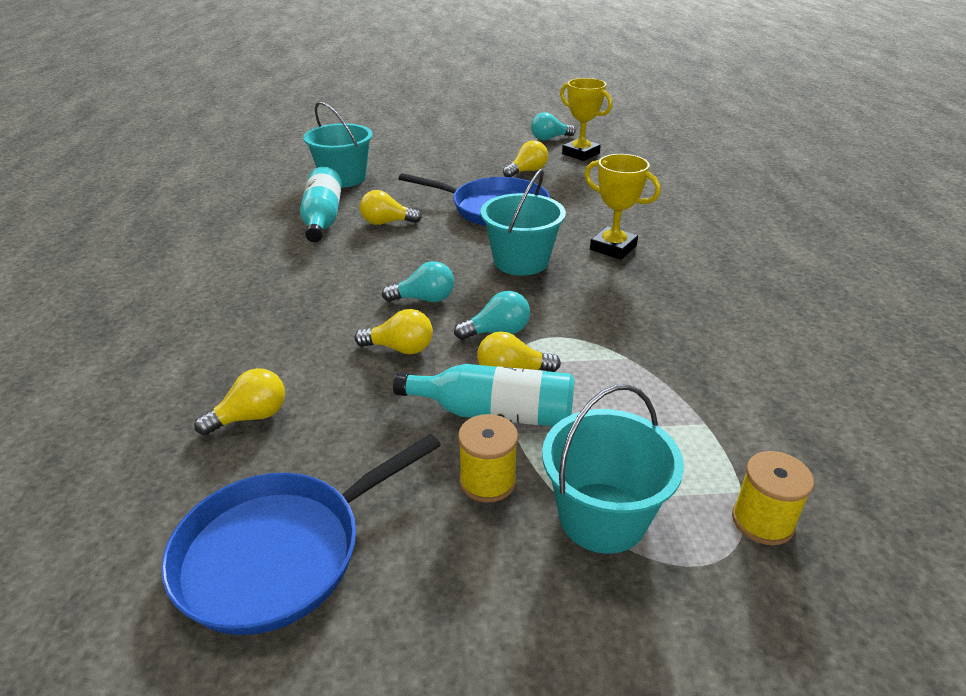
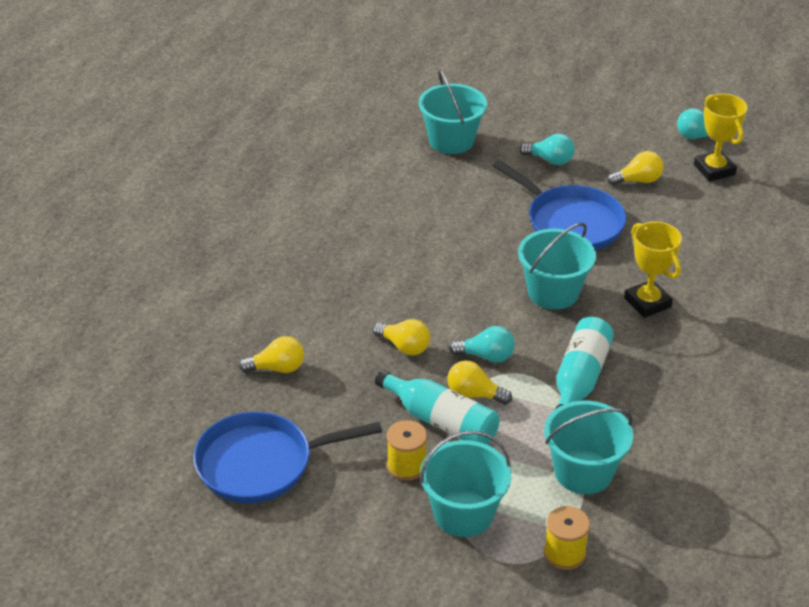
camera: 25 degrees right, 5 degrees up
turquoise bottle [300,167,342,242] -> turquoise bottle moved to [555,317,614,409]
yellow light bulb [360,190,422,225] -> none
turquoise light bulb [382,261,454,302] -> turquoise light bulb moved to [519,134,575,165]
none -> turquoise bucket [544,400,633,494]

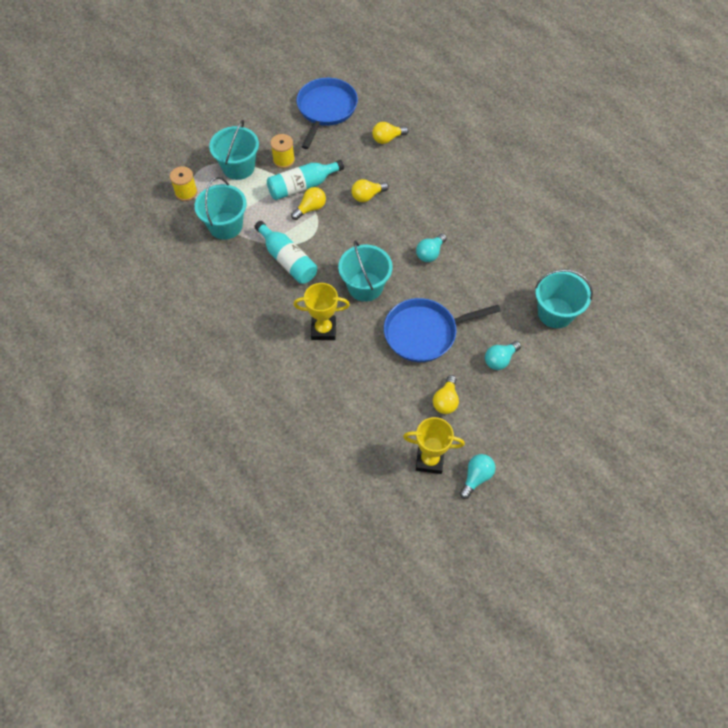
camera: 120 degrees right, 20 degrees up
yellow light bulb [239,336,304,373] -> yellow light bulb turned 45 degrees clockwise [372,122,409,144]
turquoise light bulb [449,326,515,363] -> turquoise light bulb moved to [416,233,447,262]

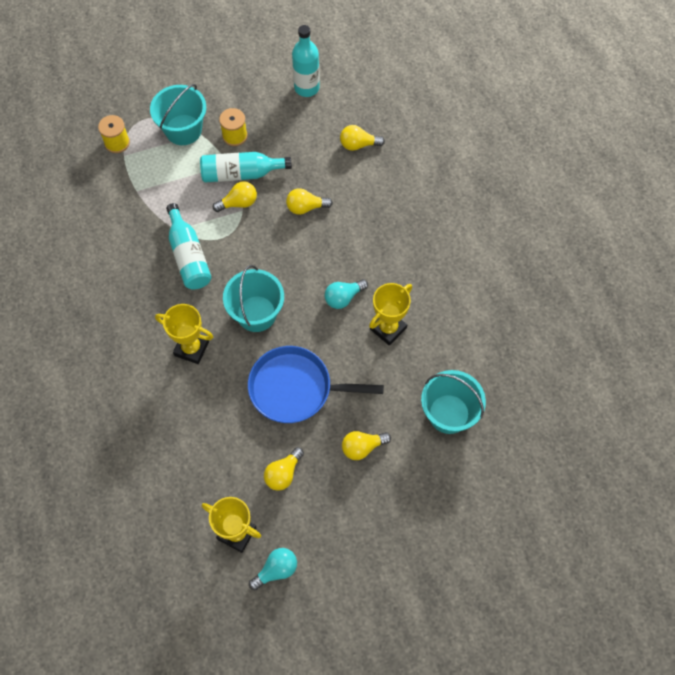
camera: 20 degrees right, 5 degrees up
turquoise bucket [194,177,247,240] -> none
blue pan [297,78,358,149] -> turquoise bottle [292,25,320,97]
turquoise light bulb [485,341,521,370] -> yellow light bulb [342,431,391,460]
none -> yellow trophy [369,283,412,346]

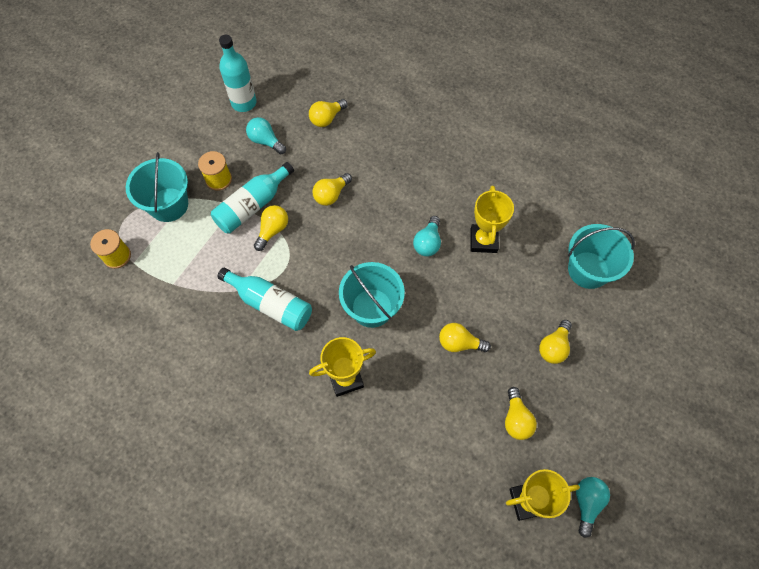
camera: 40 degrees left, 0 degrees up
blue pan [248,346,384,423] -> yellow light bulb [439,323,491,352]
none -> turquoise light bulb [246,117,286,154]

